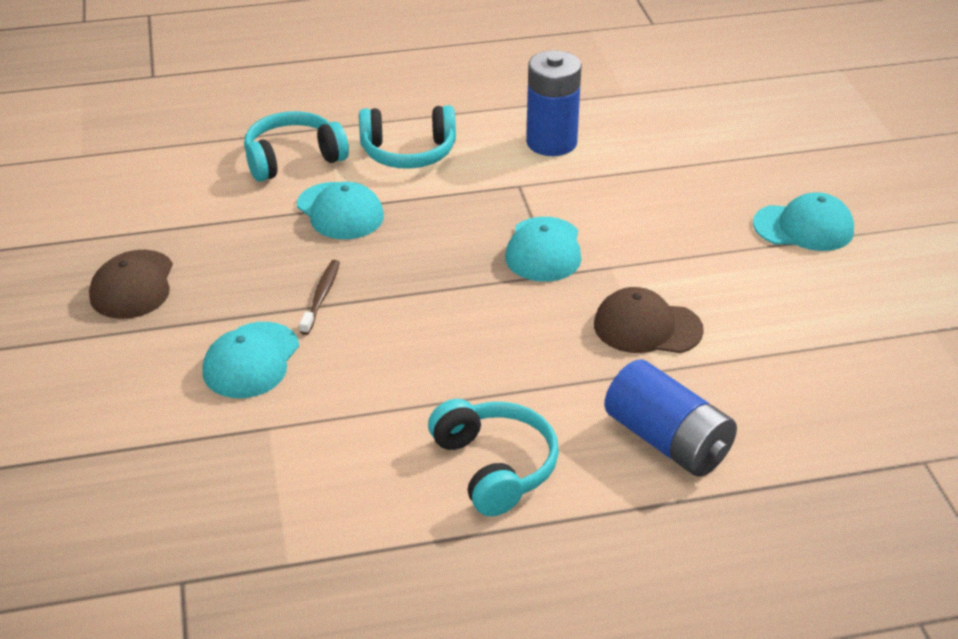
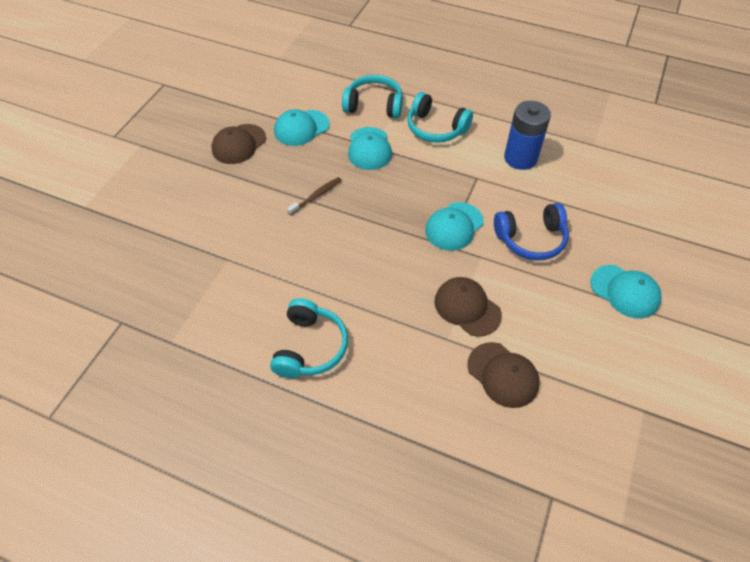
camera: 35 degrees right, 15 degrees up
turquoise cap [202,322,299,398] -> turquoise cap moved to [274,109,330,146]
blue battery [604,360,737,477] -> none
none -> brown cap [467,342,540,408]
none -> blue headphones [494,203,569,260]

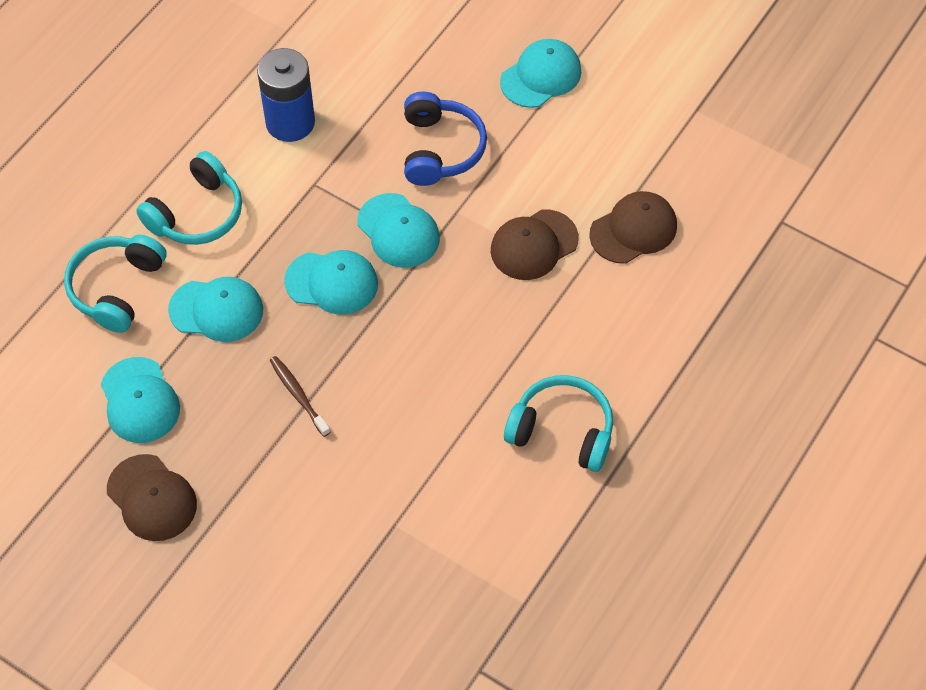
camera: 80 degrees left, 5 degrees up
none -> turquoise cap [284,250,378,315]

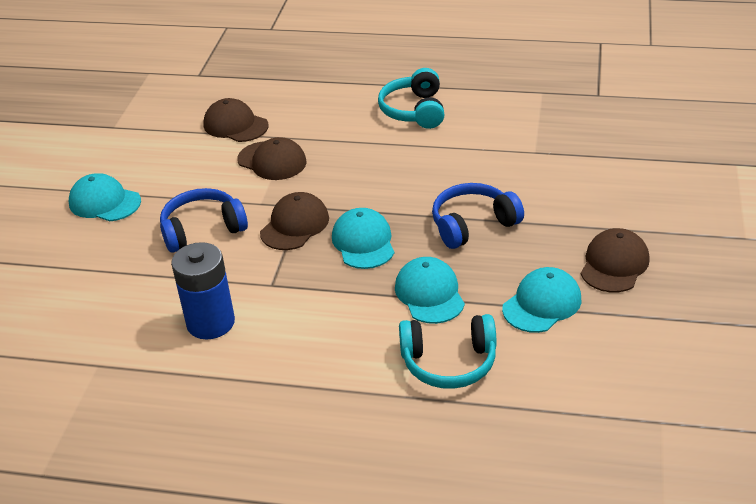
camera: 110 degrees left, 20 degrees down
turquoise headphones [136,151,242,245] -> none
brown toothbrush [270,356,330,437] -> blue headphones [432,183,524,249]
turquoise cap [357,193,440,268] -> brown cap [260,192,329,250]

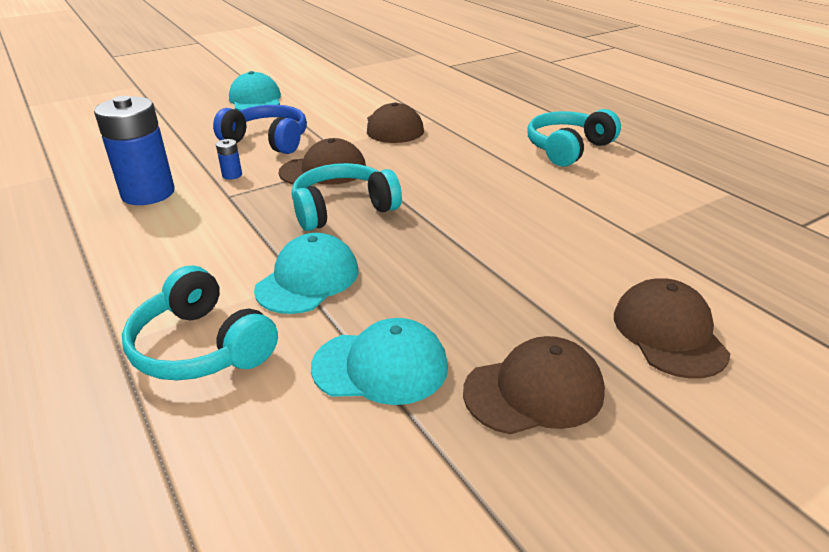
camera: 45 degrees right, 5 degrees down
brown cap [203,98,268,142] -> brown cap moved to [614,278,730,379]
turquoise cap [332,208,394,269] -> turquoise headphones [292,163,402,231]
blue headphones [432,183,524,249] -> none
none -> blue battery [216,139,242,180]

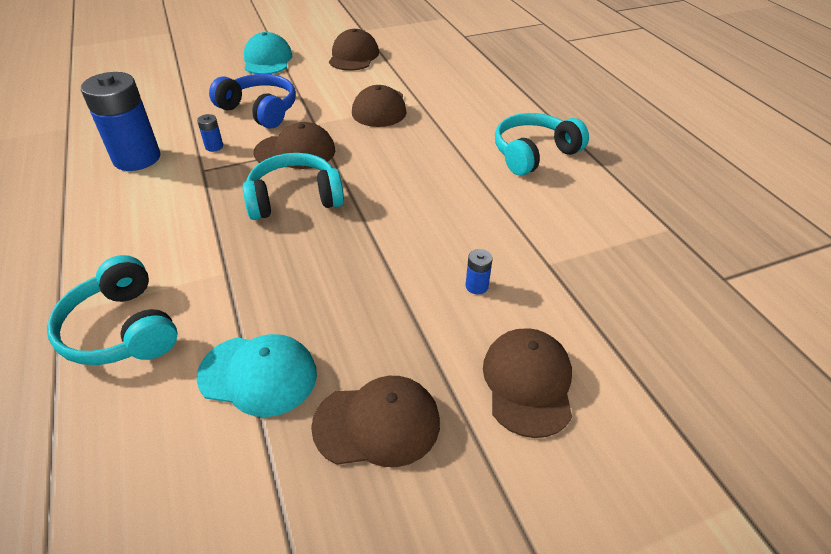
camera: 10 degrees right, 10 degrees up
turquoise cap [254,233,359,314] -> none
none -> brown cap [329,29,379,71]
none -> blue battery [466,249,493,295]

